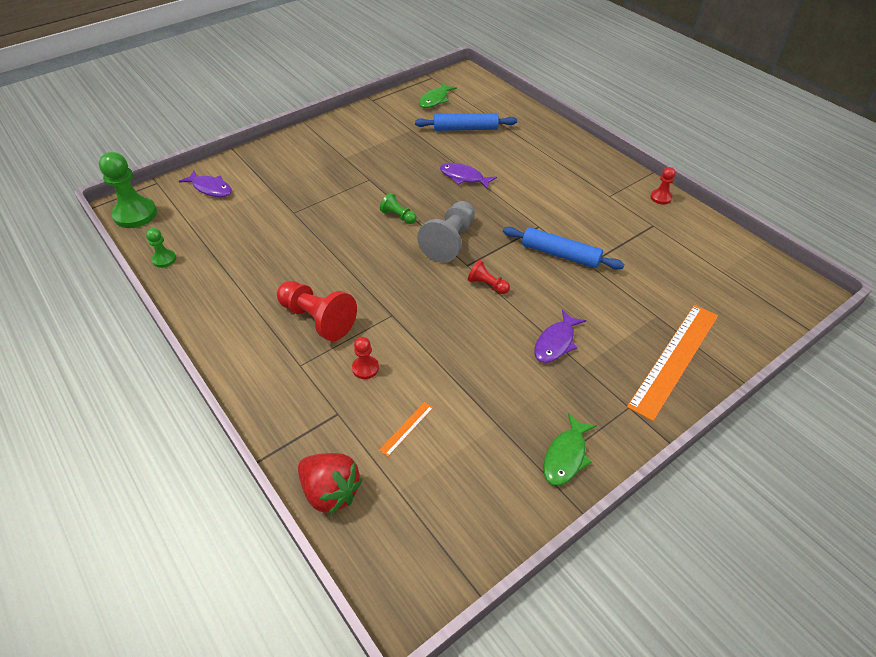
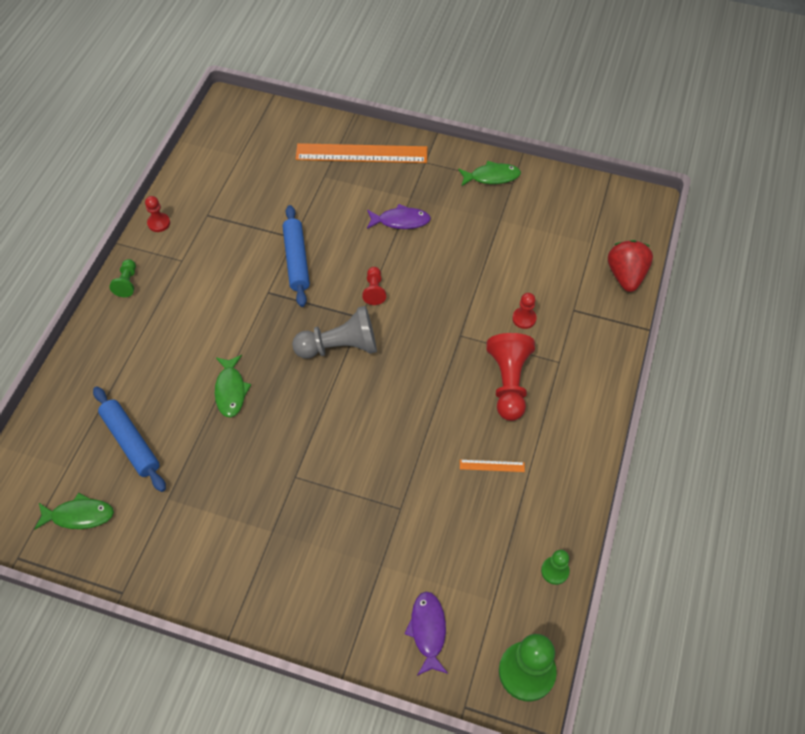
camera: 125 degrees left, 10 degrees up
orange ruler [379,402,433,456] -> orange ruler moved to [460,459,525,472]
green pawn [380,193,417,224] -> green pawn moved to [109,259,136,297]
purple fish [440,163,497,189] -> green fish [215,355,251,418]

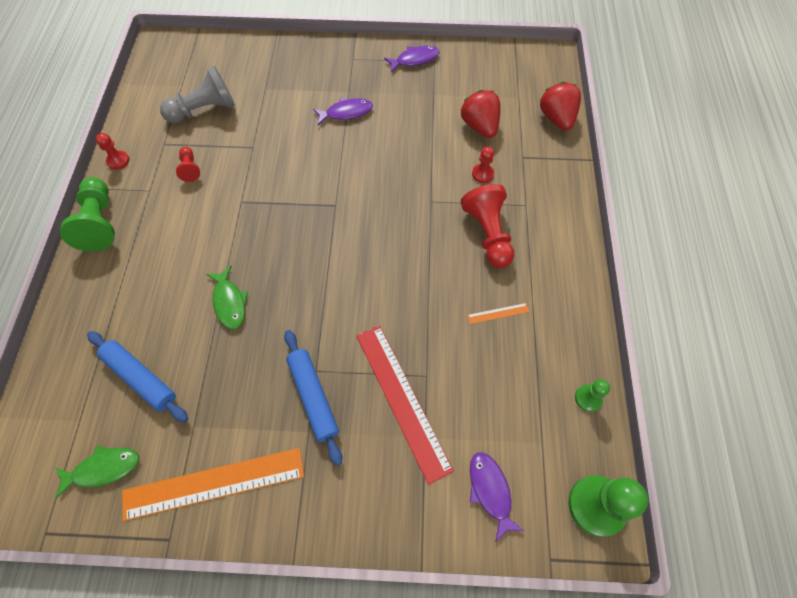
camera: 15 degrees left, 5 degrees up
green pawn [109,259,136,297] -> green pawn [60,177,115,252], size x1.94
blue rolling pin [283,205,310,307] -> blue rolling pin moved to [284,330,342,466]
grey pawn [292,306,377,359] -> grey pawn moved to [160,66,235,123]
orange ruler [296,143,427,163] -> orange ruler moved to [122,448,304,521]
red pawn [363,267,386,305] -> red pawn moved to [176,147,200,182]
green fish [458,161,521,187] -> purple fish [384,46,440,73]
none -> red ruler [356,325,454,485]
none -> red strawberry [460,90,501,138]

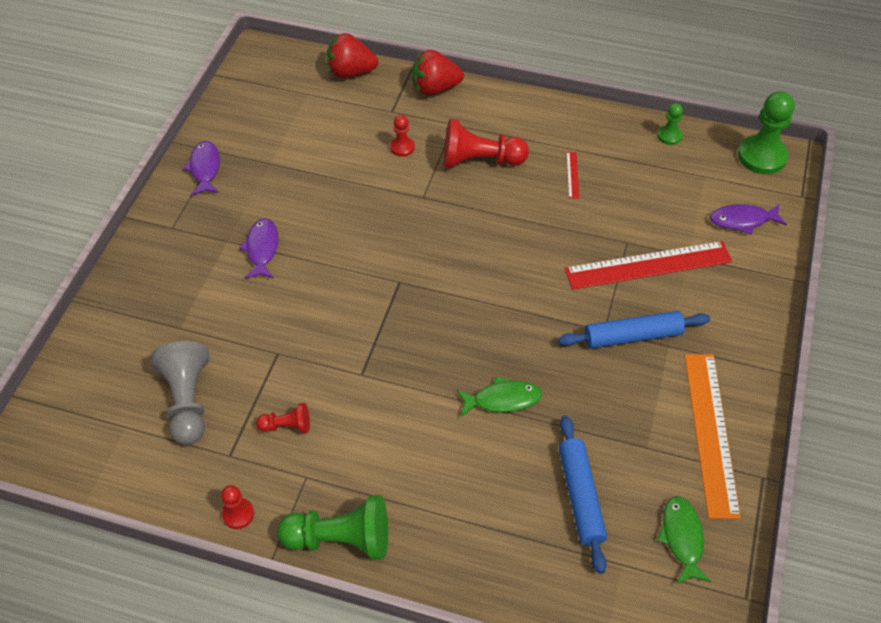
camera: 75 degrees left, 10 degrees down
blue rolling pin [87,331,188,422] -> blue rolling pin turned 60 degrees counterclockwise [559,415,607,574]
red strawberry [460,90,501,138] -> red strawberry moved to [412,50,464,95]
orange ruler [467,303,529,324] -> red ruler [566,152,579,198]

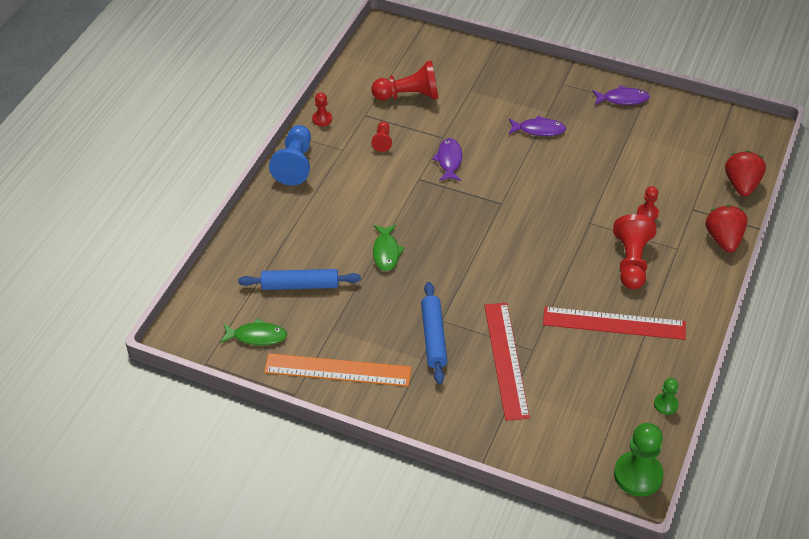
camera: 95 degrees right, 5 degrees down
grey pawn [151,341,210,445] -> red pawn [372,61,439,101]
green pawn [277,495,388,560] -> blue pawn [269,125,311,185]
red ruler [566,152,579,198] -> red ruler [543,307,686,340], size x2.49
purple fish [710,204,787,235] -> purple fish moved to [432,138,462,181]

